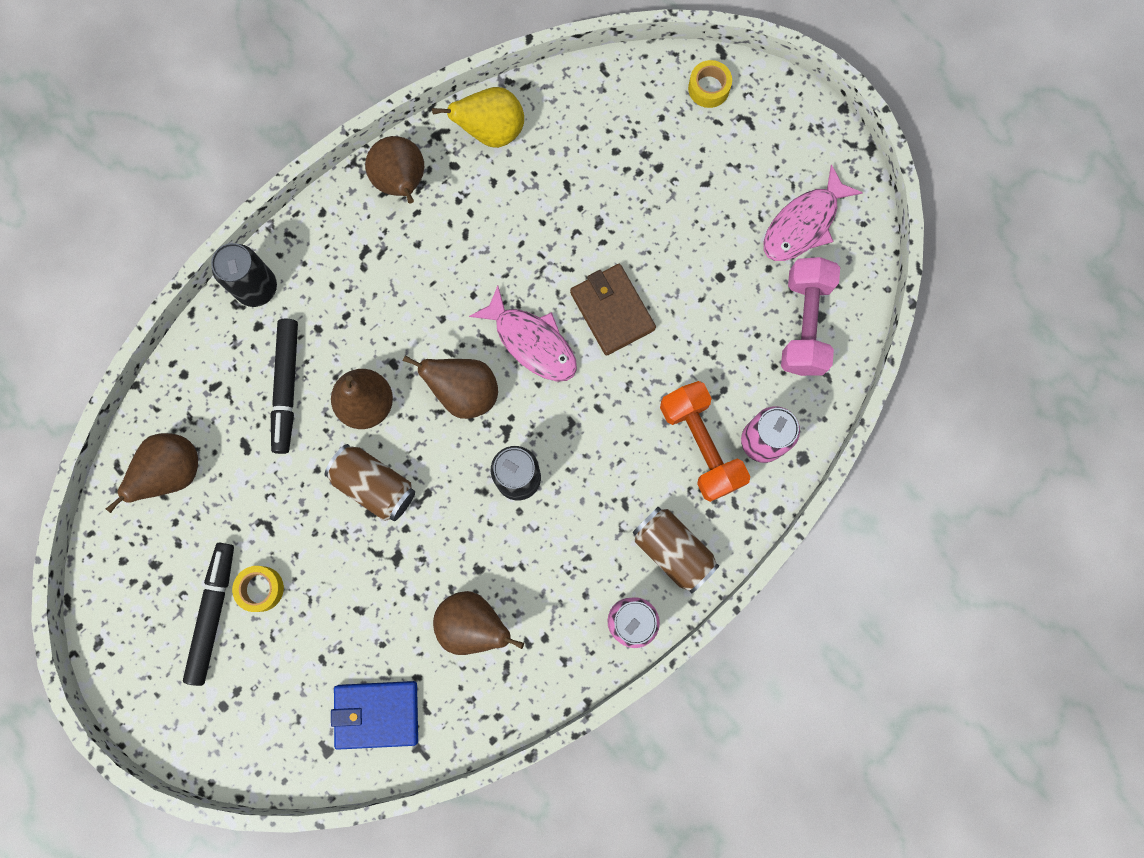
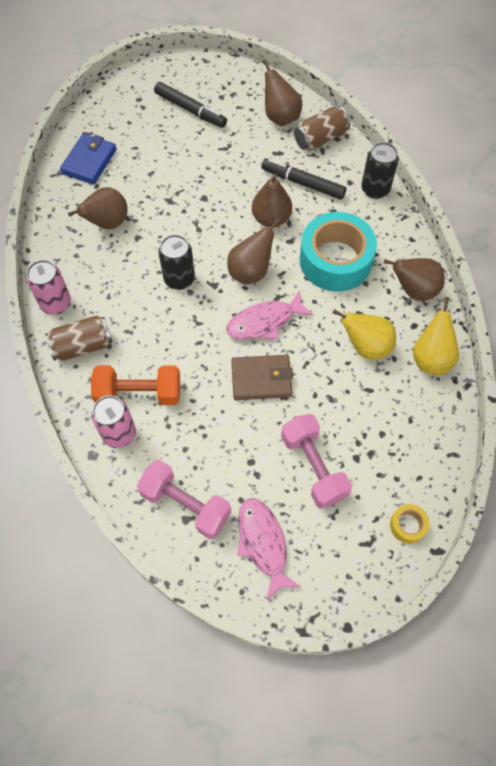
camera: 115 degrees right, 15 degrees down
yellow tape [232,566,284,612] -> none
brown can [325,444,415,521] -> brown can moved to [294,106,350,151]
none -> pink dumbbell [281,414,352,509]
none -> turquoise tape [300,212,377,292]
none -> yellow pear [333,309,396,360]

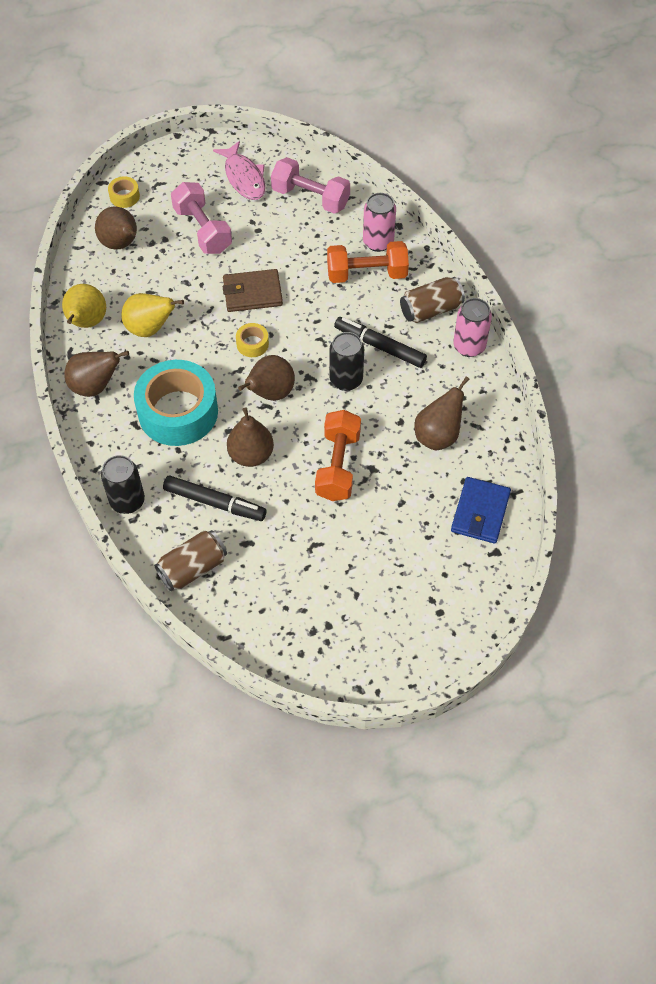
camera: 175 degrees right, 5 degrees down
black marker [154,82,227,128] -> black marker moved to [334,317,427,368]
pink fish [226,290,313,340] -> yellow tape [236,323,269,357]
brown pear [262,59,302,126] -> brown pear moved to [95,207,137,249]
none -> orange dumbbell [315,410,361,501]

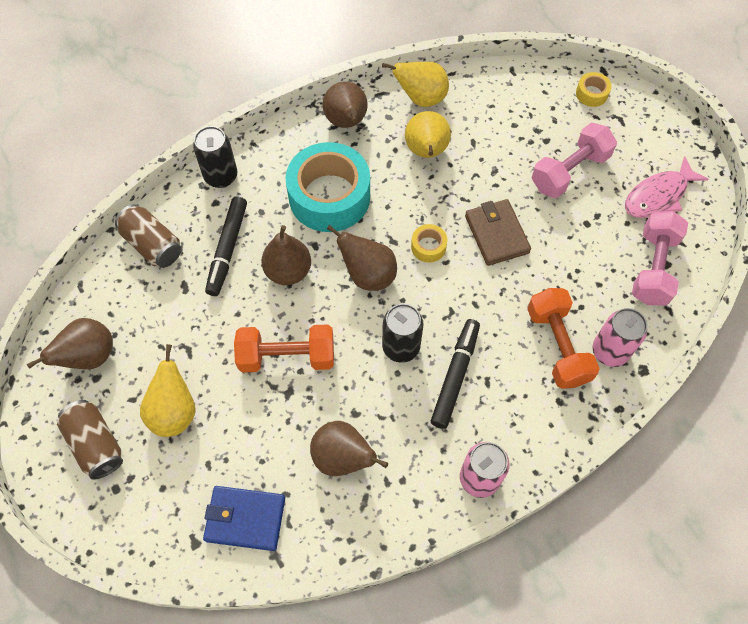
camera: 80 degrees right, 5 degrees up
brown pear [95,207,137,249] -> brown pear moved to [27,318,113,369]
brown can [400,277,465,323] -> brown can moved to [57,400,123,480]
none -> yellow pear [140,344,196,437]

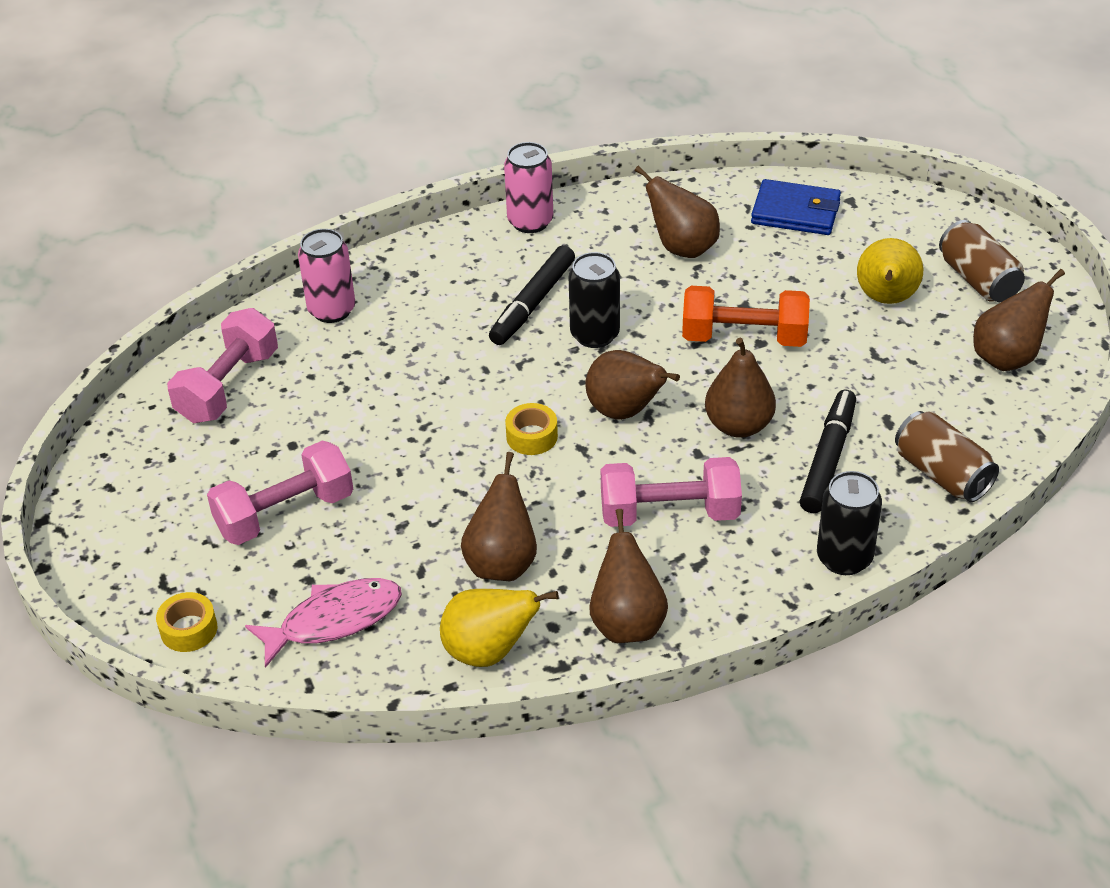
camera: 170 degrees left, 20 degrees down
turquoise tape [286,142,370,232] -> pink dumbbell [601,457,742,527]
yellow pear [405,111,451,158] -> brown pear [461,452,537,581]
brown wallet [465,199,531,266] -> none
orange dumbbell [527,288,600,389] -> none
pink fish [625,156,709,218] -> pink fish moved to [245,578,402,668]

